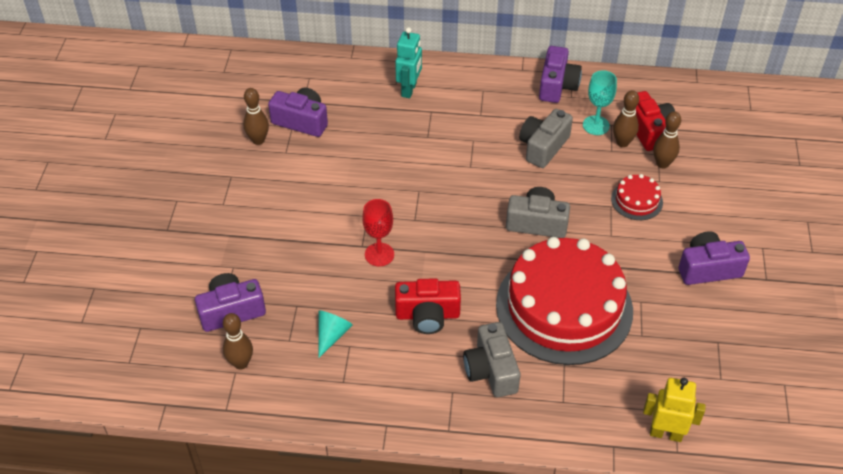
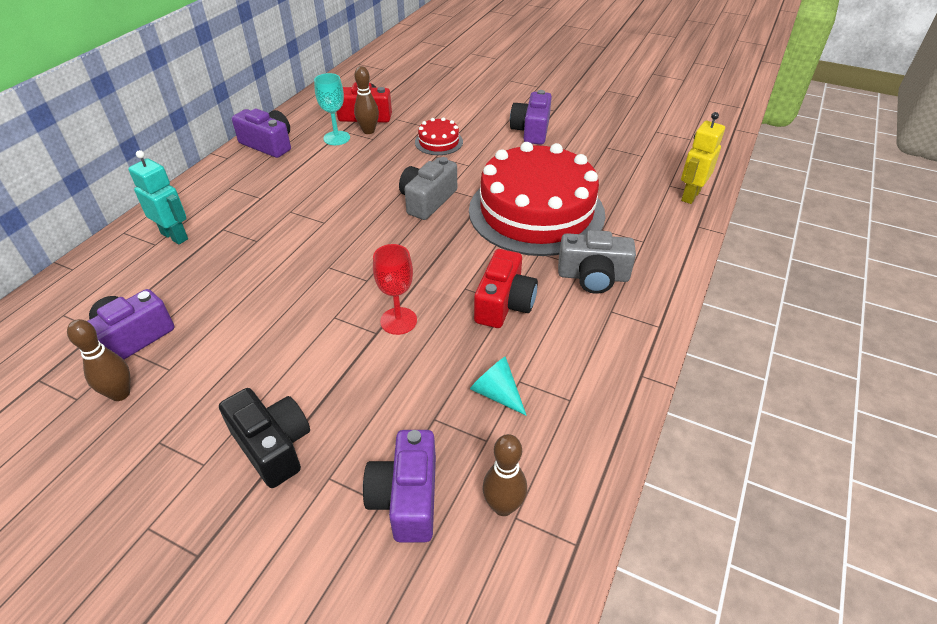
camera: 70 degrees left, 5 degrees down
grey camera [519,109,573,168] -> none
brown bowling pin [653,111,681,169] -> none
none -> black camera [219,388,310,488]

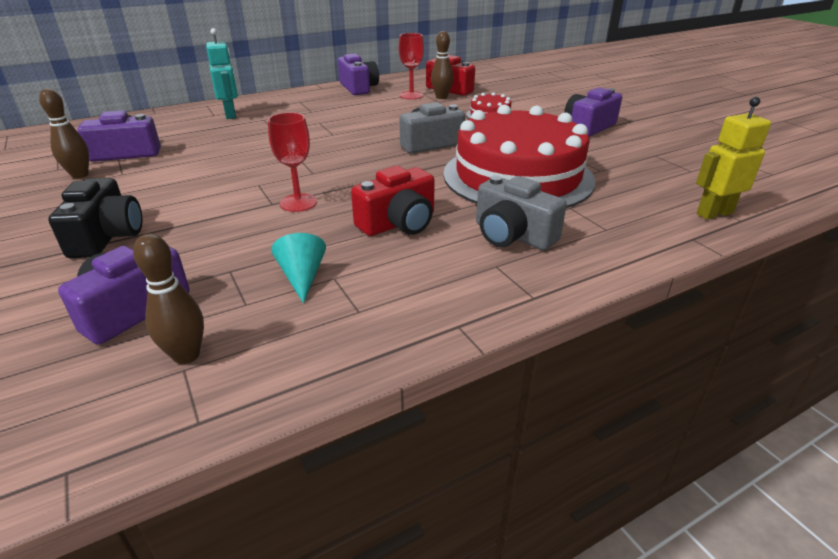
camera: 35 degrees right, 10 degrees down
turquoise goblet [314,73,350,145] -> red goblet [399,33,424,99]

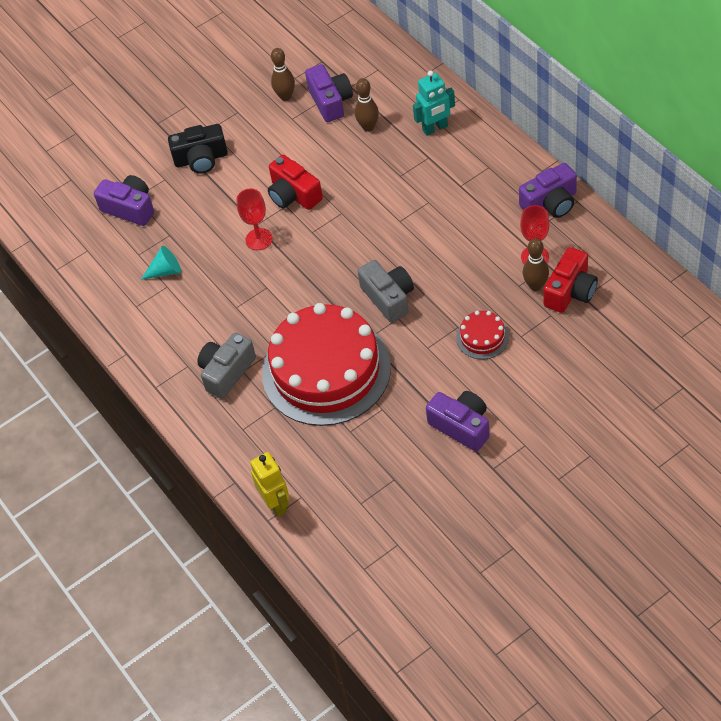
camera: 90 degrees right, 20 degrees up
brown bowling pin [133,234,204,364] -> brown bowling pin moved to [355,78,379,132]
red camera [351,166,435,236] -> red camera moved to [268,155,323,210]

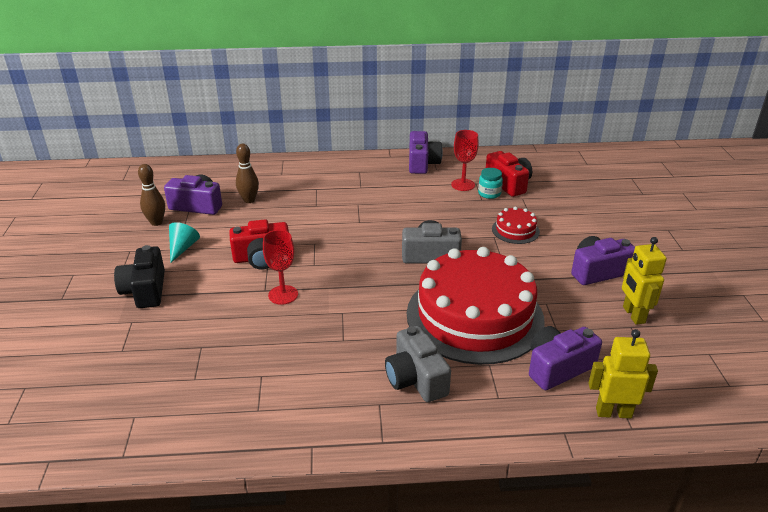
camera: 65 degrees left, 20 degrees down
purple camera [94,175,154,226] -> purple camera moved to [529,326,602,390]
turquoise cone [141,246,181,280] -> turquoise cone moved to [169,222,200,263]
black camera [168,124,228,174] -> black camera turned 150 degrees clockwise [114,245,165,308]
turquoise robot [413,70,455,136] -> none
brown bowling pin [523,238,549,291] -> turquoise jar [478,168,503,199]
none -> yellow robot [622,237,667,325]

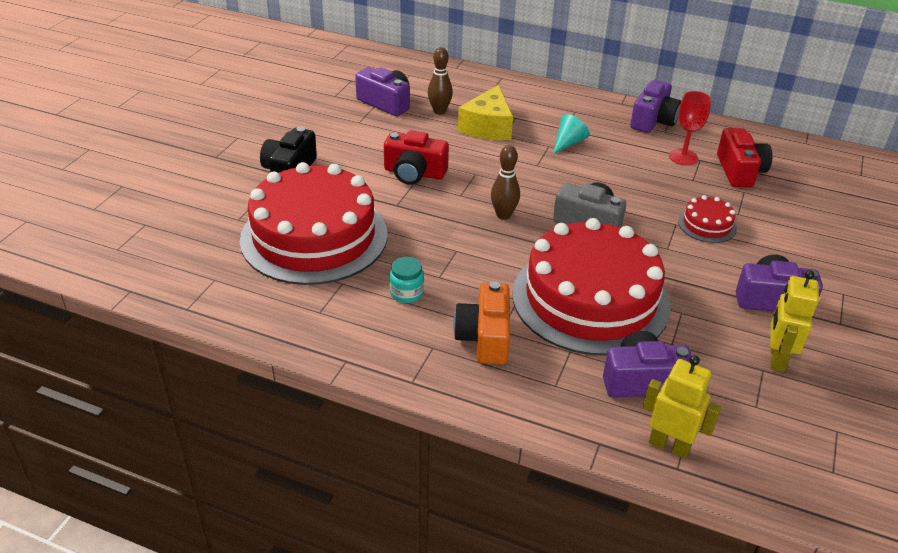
camera: 25 degrees right, 5 degrees up
brown bowling pin [138,164,165,226] -> brown bowling pin moved to [491,145,520,220]
turquoise cone [169,222,200,263] -> turquoise cone moved to [553,114,589,154]
red goblet [263,230,298,305] -> none
grey camera [385,326,451,402] -> orange camera [453,281,510,364]
turquoise jar [478,168,503,199] -> turquoise jar moved to [389,257,424,303]
none -> red cake [240,162,388,285]
none -> yellow cheese [458,85,513,140]

